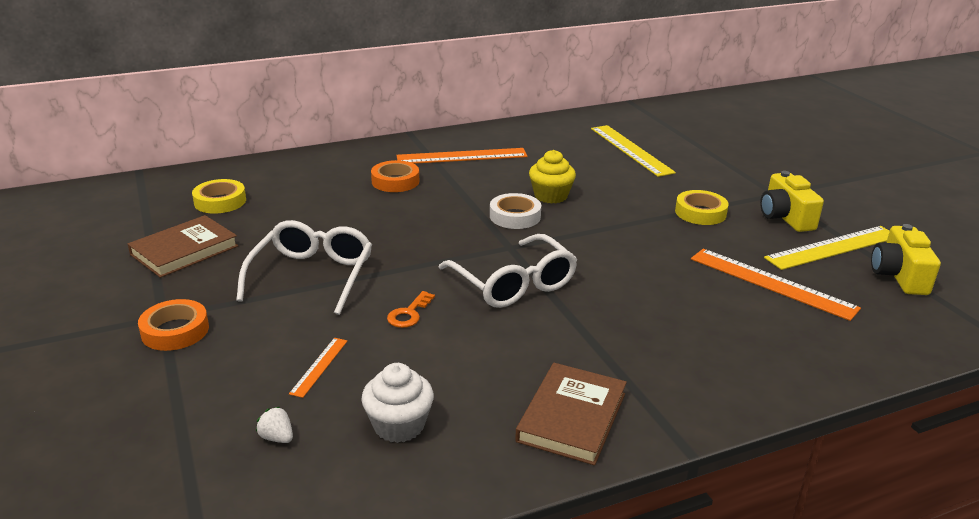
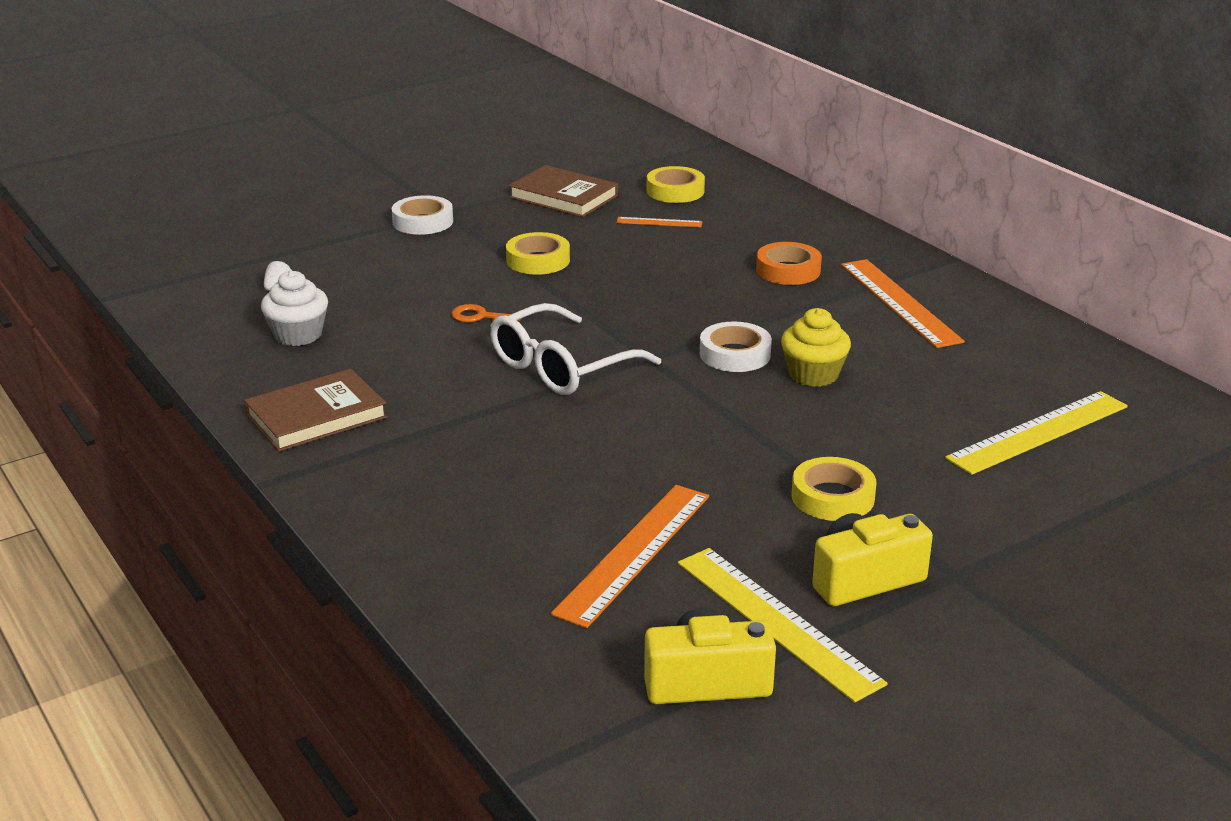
camera: 80 degrees right, 0 degrees up
orange tape [138,299,209,351] -> white tape [392,195,453,235]
white glasses [236,220,372,315] -> yellow tape [506,232,570,275]
orange ruler [289,338,347,398] -> orange ruler moved to [616,217,702,227]
brown book [515,363,627,465] -> brown book turned 45 degrees counterclockwise [244,369,387,452]

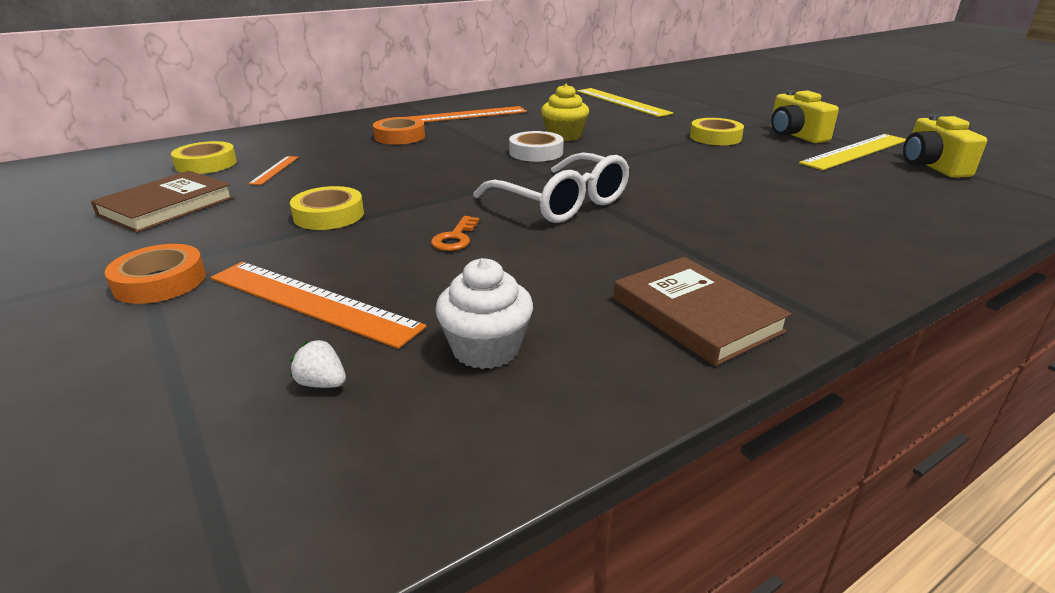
camera: 90 degrees left, 0 degrees up
white tape [392,195,453,235] -> orange tape [105,244,206,304]
orange ruler [551,485,709,628] -> orange ruler moved to [211,262,427,349]

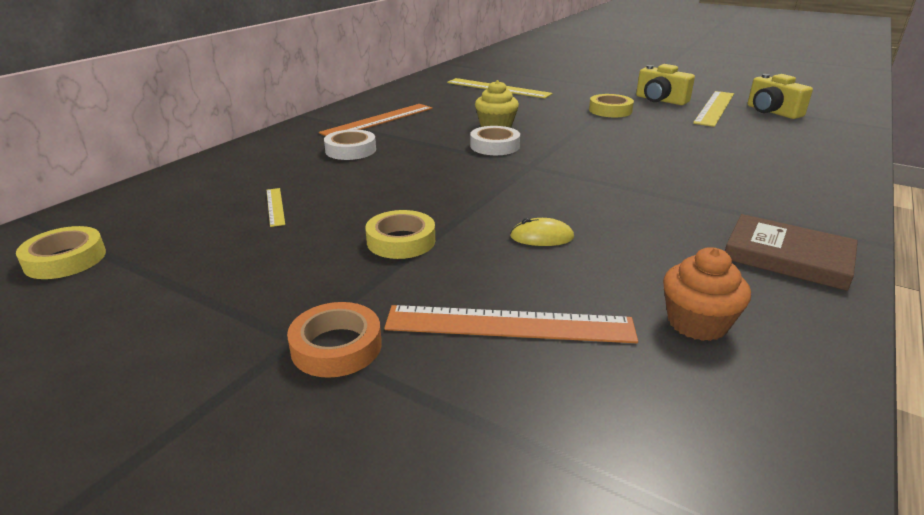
camera: 25 degrees left, 0 degrees up
brown book [91,171,234,233] -> none
yellow tape [171,141,237,174] -> yellow tape moved to [16,226,106,279]
orange ruler [248,156,299,185] -> yellow ruler [267,188,285,227]
white strawberry [290,339,346,388] -> none
orange tape [373,117,425,144] -> white tape [324,129,376,160]
orange key [431,216,480,251] -> yellow mouse [510,218,574,246]
white cupcake [435,258,533,369] -> orange cupcake [663,247,751,341]
white glasses [473,152,629,223] -> none

